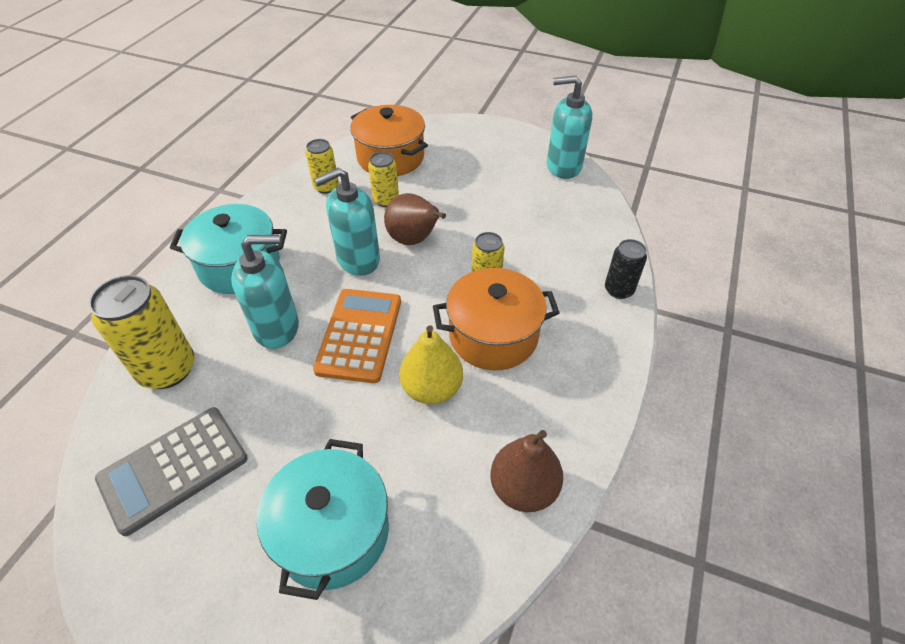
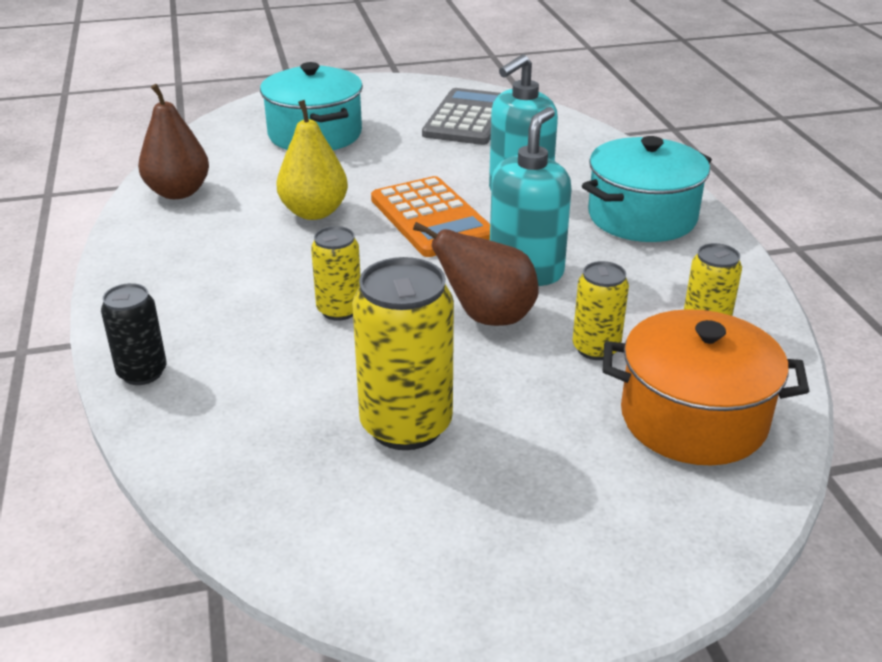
camera: 145 degrees right, 15 degrees down
yellow can [89,275,195,389] -> yellow can moved to [352,257,454,450]
orange pot [433,268,559,370] -> none
turquoise soap dispenser [547,76,592,179] -> none

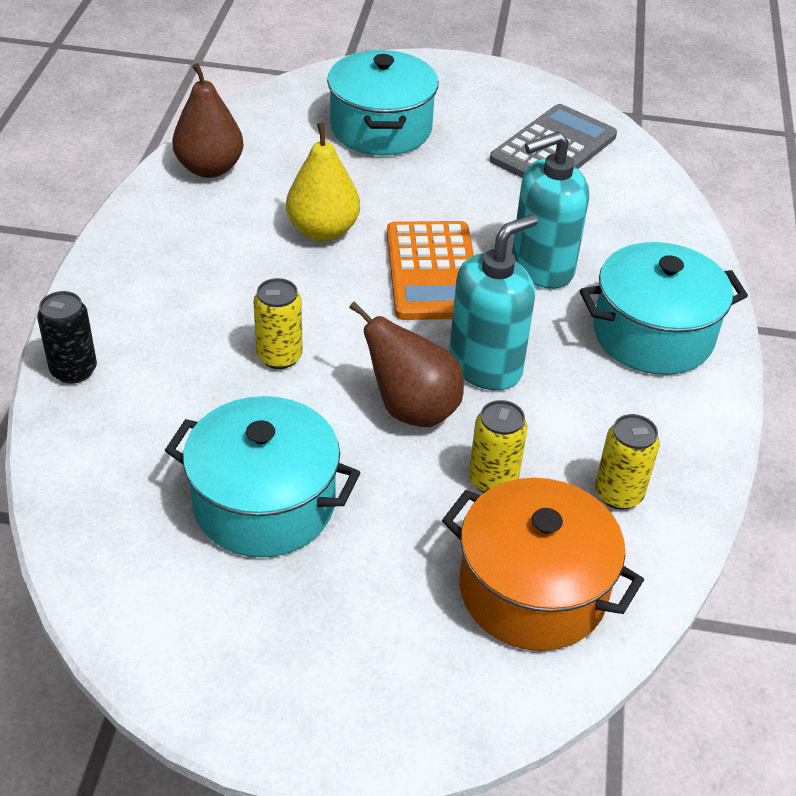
camera: 20 degrees right, 10 degrees up
yellow can [352,257,454,450] -> turquoise pot [165,396,360,557]

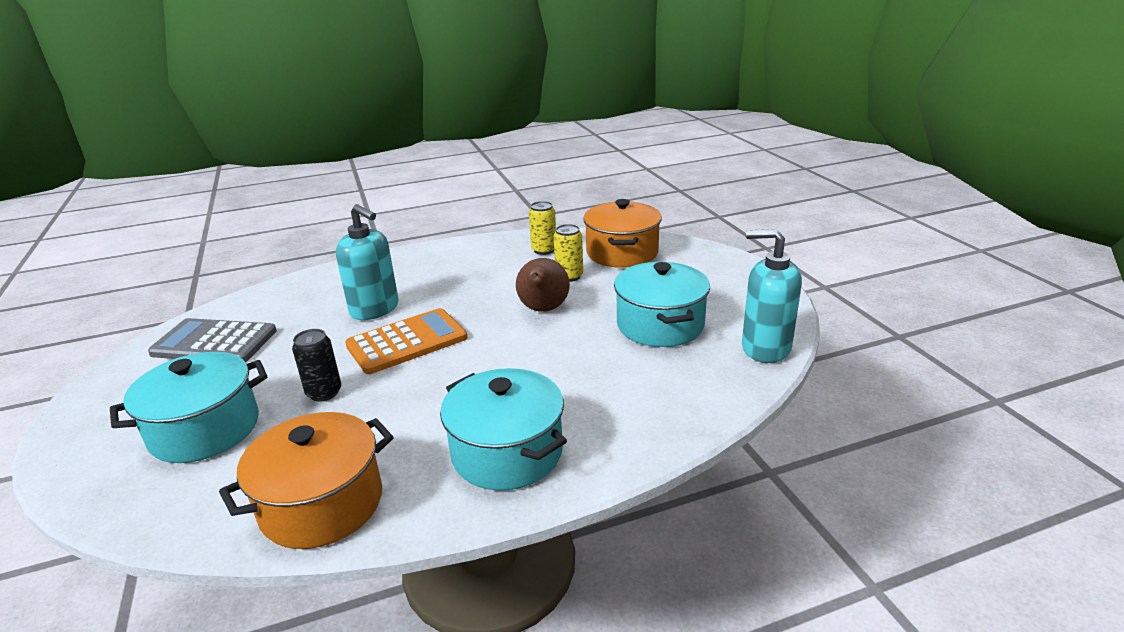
camera: 115 degrees left, 15 degrees down
black can [37,291,97,384] -> black can moved to [292,329,341,402]
brown pear [172,63,244,178] -> orange pot [219,412,394,549]
yellow can [253,278,303,369] -> none
yellow pear [286,122,360,241] -> none
turquoise soap dispenser [449,214,538,390] -> turquoise soap dispenser moved to [742,229,802,363]
turquoise pot [580,242,748,375] -> turquoise pot moved to [440,368,567,490]

